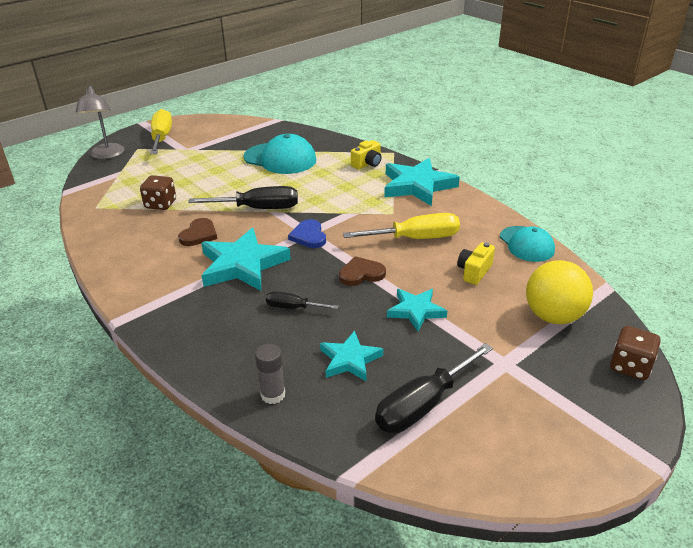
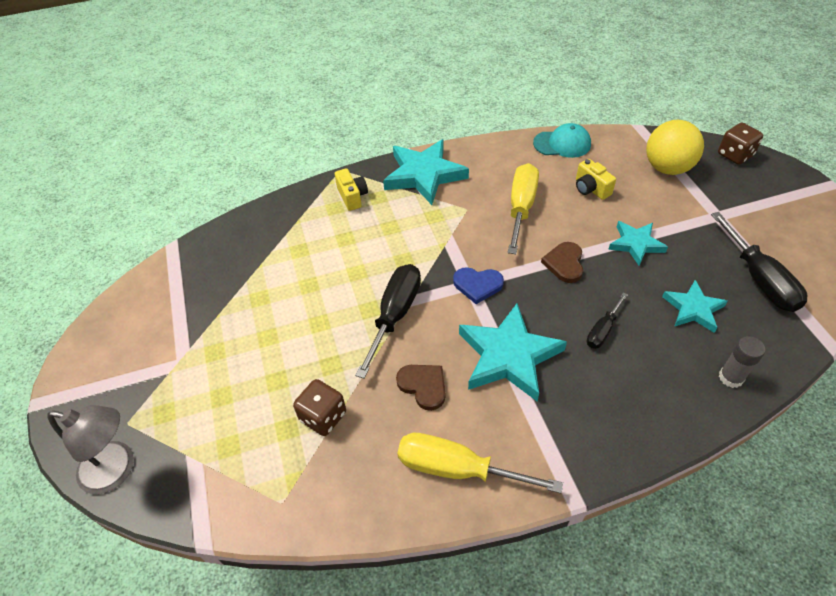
camera: 65 degrees left, 15 degrees up
yellow screwdriver [150,109,172,154] -> yellow screwdriver moved to [397,433,563,493]
turquoise cap [244,134,316,174] -> none

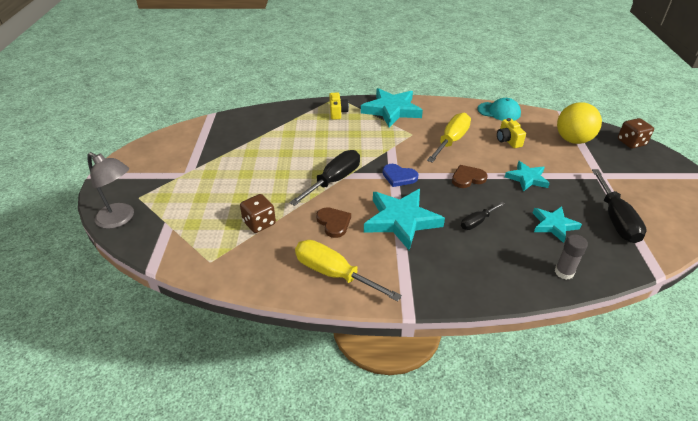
camera: 15 degrees right, 10 degrees down
brown heart [541,242,583,283] -> brown heart turned 45 degrees clockwise [452,165,487,188]

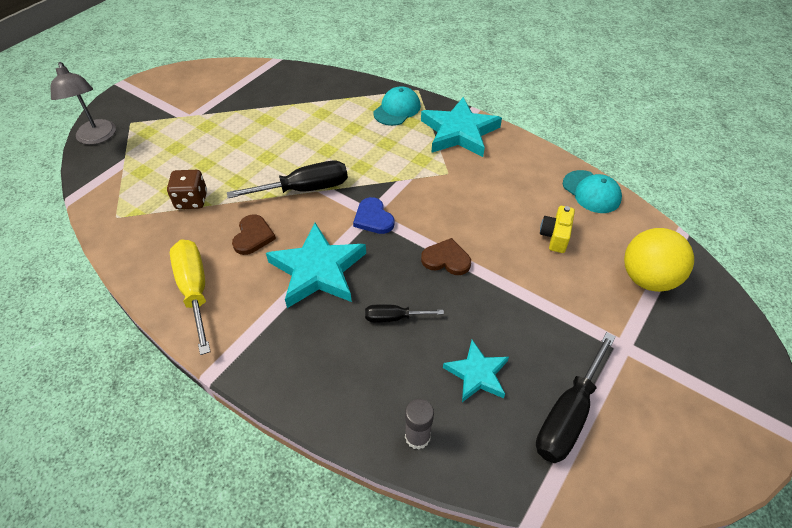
camera: 35 degrees right, 10 degrees up
yellow camera [329,93,349,120] -> turquoise cap [373,86,421,126]
yellow screwdriver [427,113,471,163] -> none
turquoise star [505,161,550,192] -> none
brown dice [618,118,654,149] -> none

